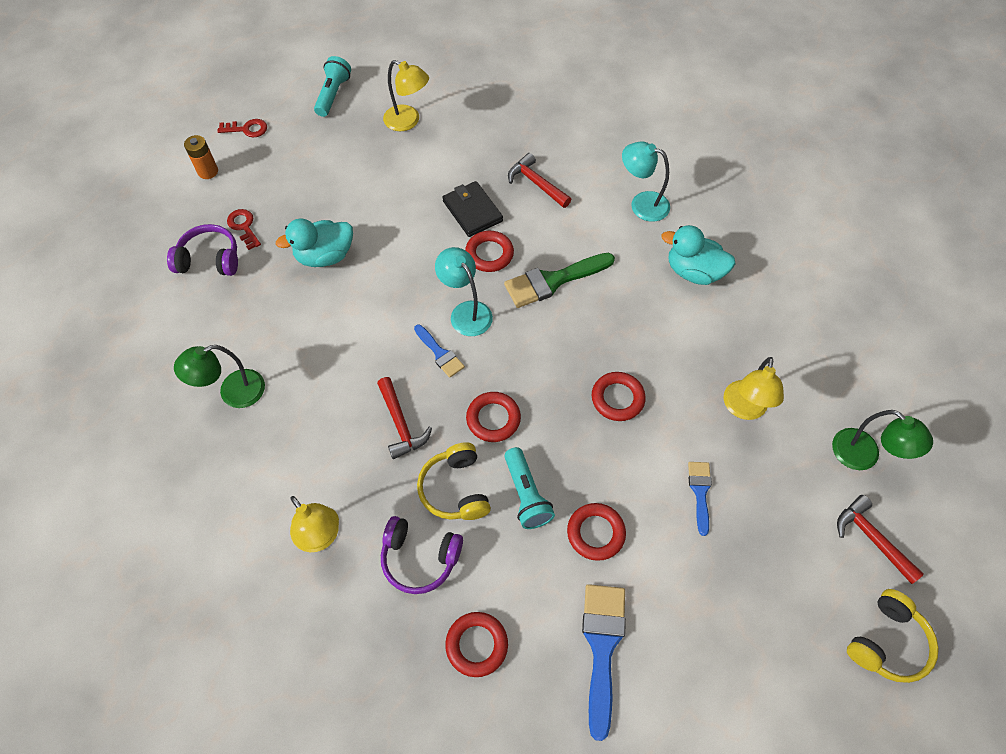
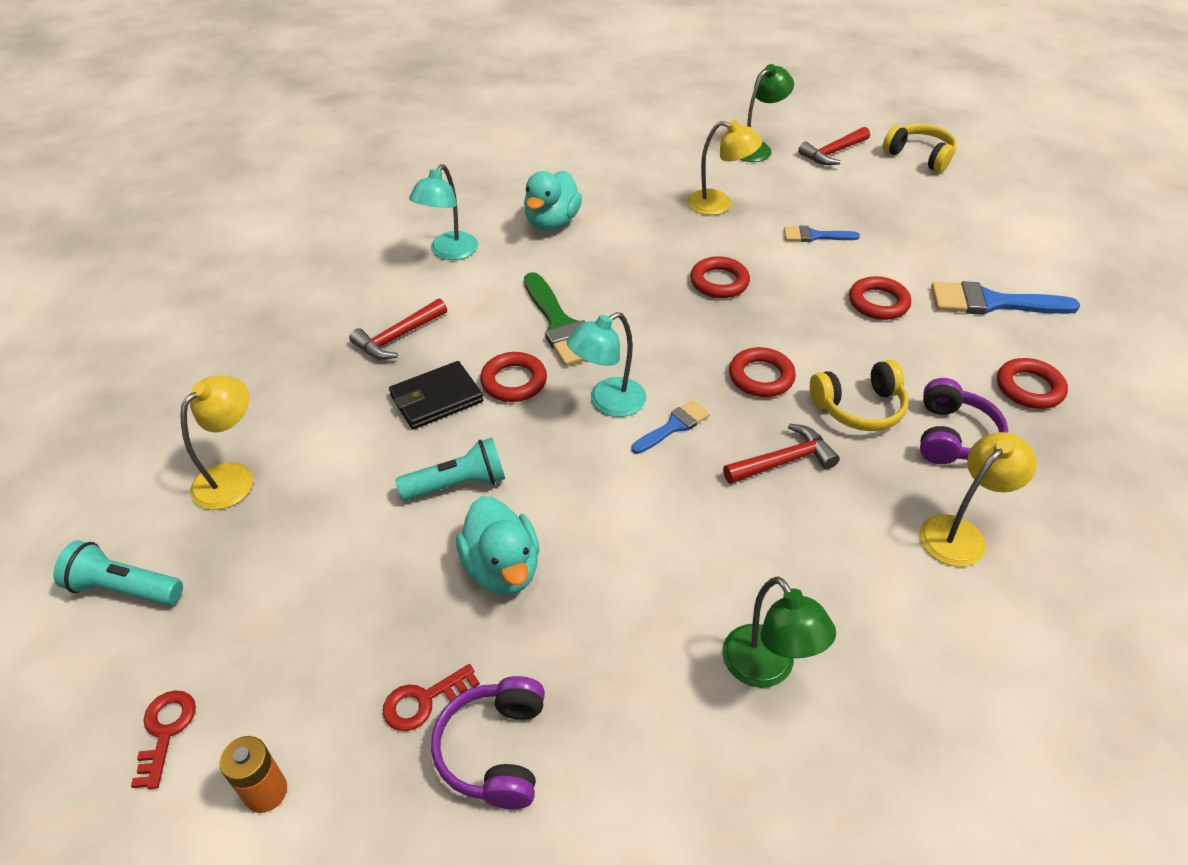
camera: 90 degrees left, 15 degrees down
turquoise flashlight [504,447,555,529] -> turquoise flashlight moved to [395,438,505,501]

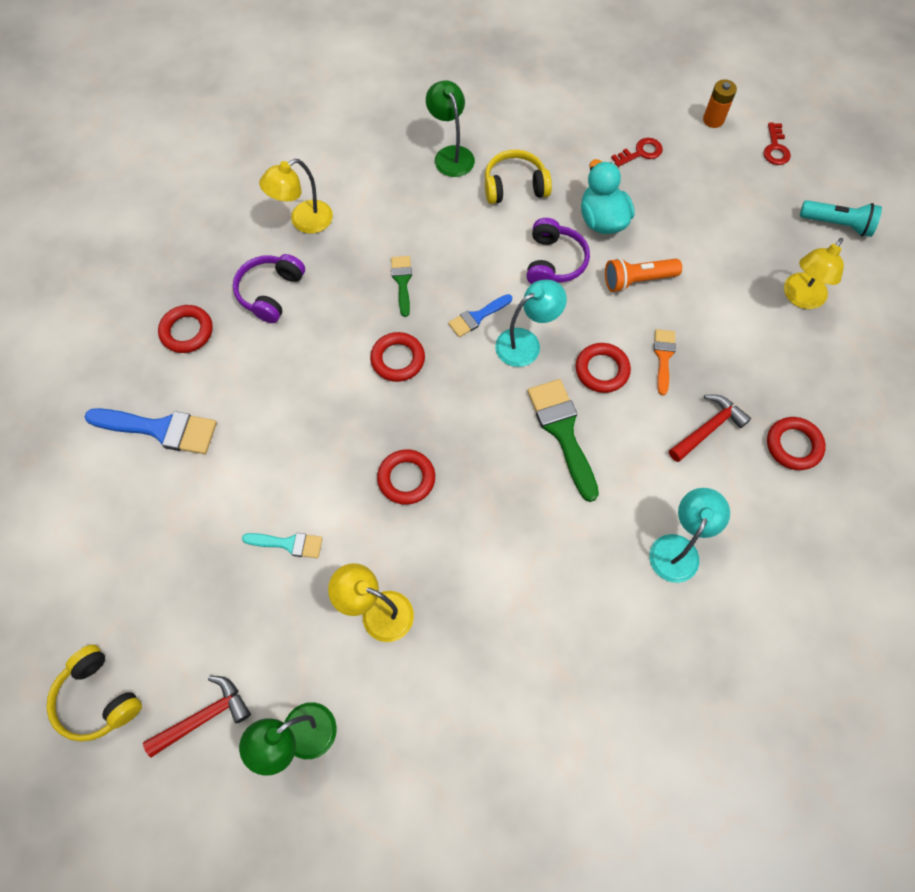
camera: 175 degrees left, 20 degrees up
black wallet [389,361,483,430] -> orange brush [654,329,676,395]
turquoise flashlight [395,438,505,501] -> orange flashlight [605,258,682,292]
purple headphones [431,676,545,809] -> purple headphones moved to [526,218,590,284]
turquoise duck [524,171,582,231] -> none
red hammer [723,424,840,484] -> green brush [391,256,412,317]
blue brush [784,226,860,242] -> turquoise brush [242,533,323,558]
yellow headphones [810,360,909,431] -> yellow headphones moved to [485,150,552,204]
red ring [849,276,911,320] -> red ring moved to [767,417,826,470]

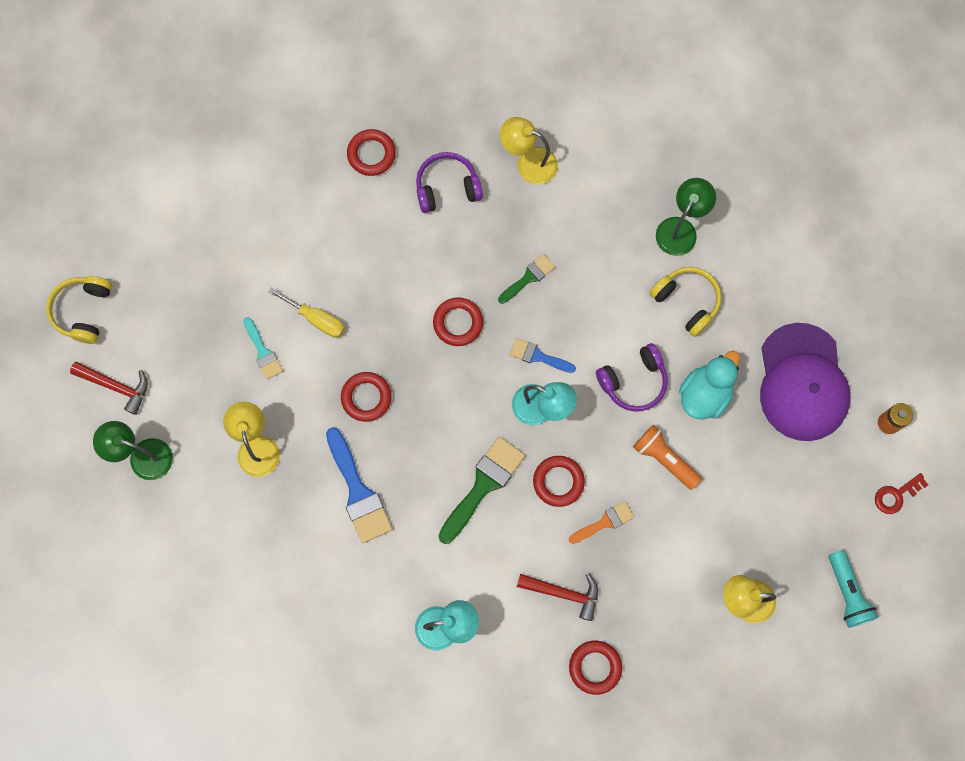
camera: 55 degrees right, 10 degrees up
blue brush [84,408,217,454] -> blue brush moved to [326,427,393,543]
red key [611,138,663,167] -> purple cap [760,323,850,441]
none -> yellow screwdriver [269,288,345,337]

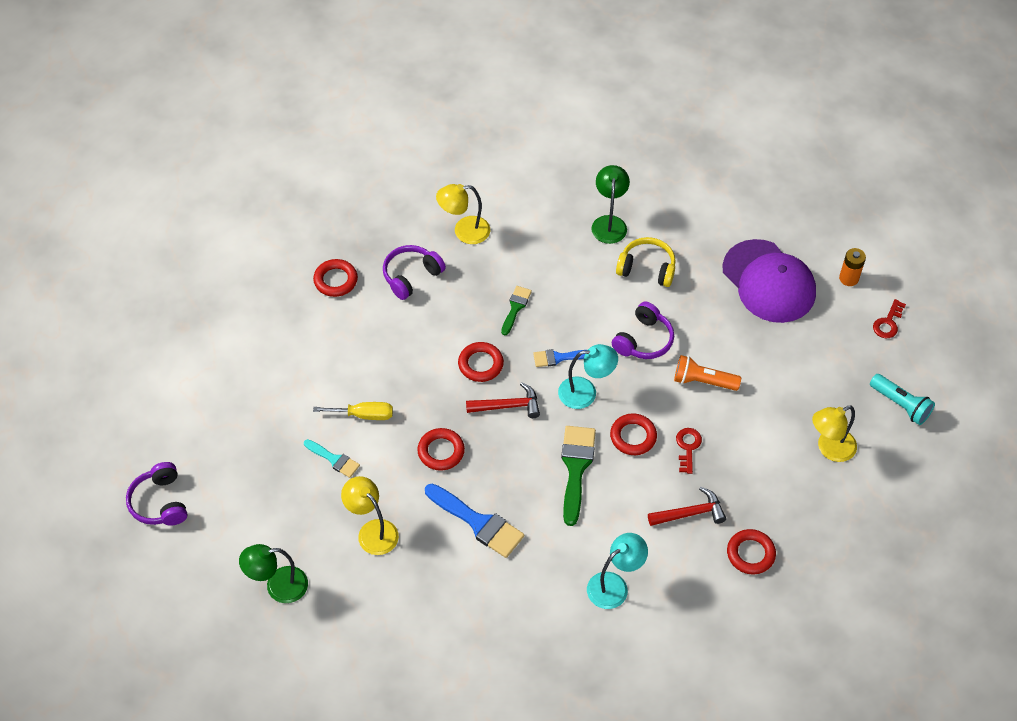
camera: 30 degrees left, 20 degrees down
yellow headphones [46,276,112,344] -> purple headphones [126,462,187,526]
red hammer [70,362,148,415] -> red hammer moved to [466,382,540,418]
orange brush [569,501,634,544] -> red key [676,428,702,474]
turquoise duck [679,351,740,420] -> none

